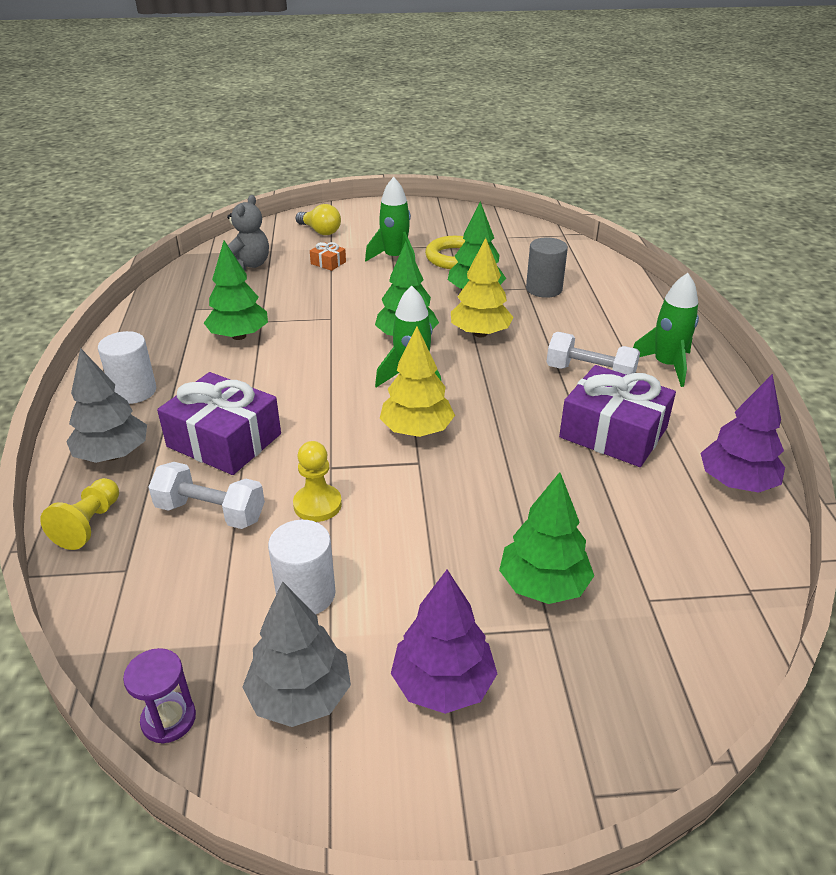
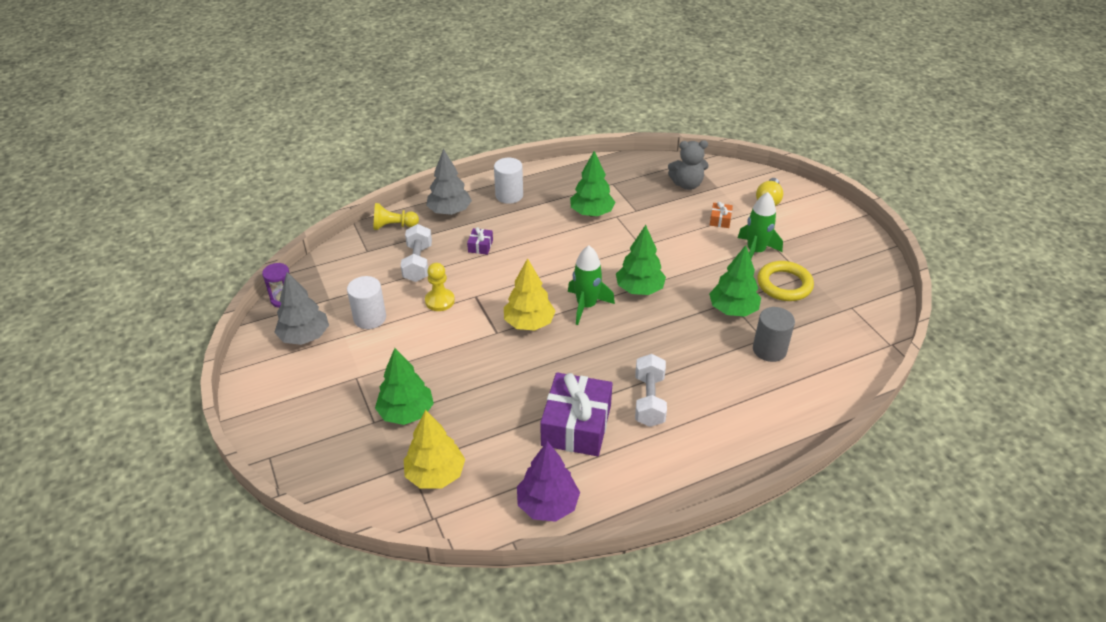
camera: 70 degrees right, 5 degrees up
purple gift [157,372,281,475] -> purple gift [467,227,493,255], size x0.43
purple tree [391,570,497,714] -> none
yellow tree [451,238,514,337] -> yellow tree moved to [404,410,465,489]
green rocket [633,273,699,387] -> none

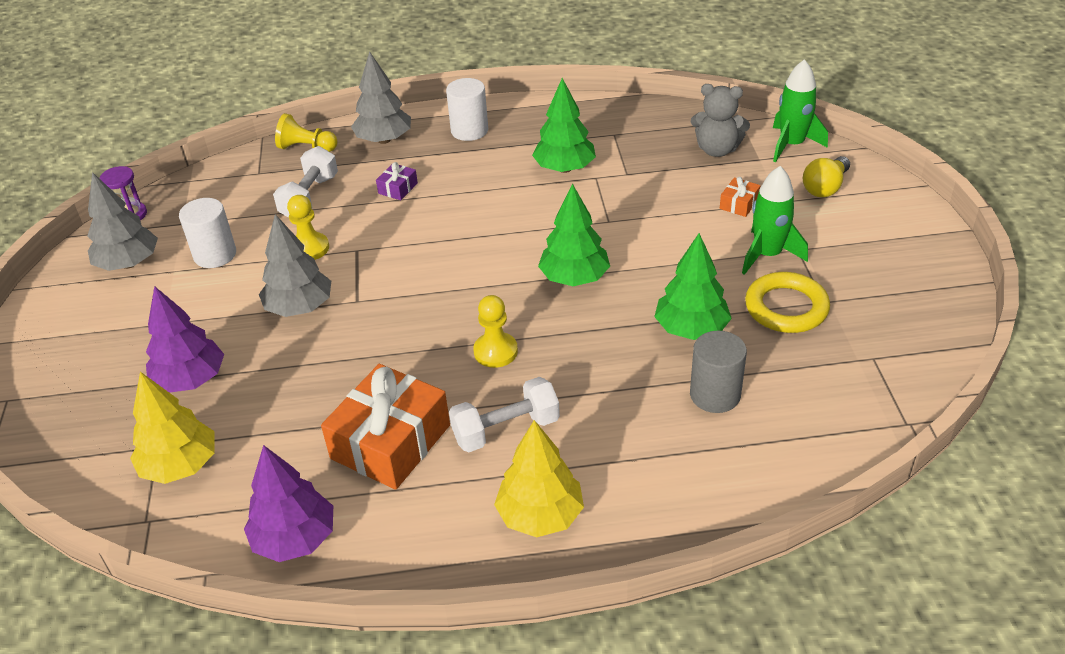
camera: 20 degrees right, 0 degrees up
green tree [375,348,434,425] -> purple tree [146,286,224,393]
yellow tree [504,258,555,331] -> yellow tree moved to [494,420,584,538]
purple gift [540,373,613,456] -> orange gift [321,364,450,490]
green rocket [568,246,615,325] -> green rocket moved to [773,59,828,162]
white dumbbell [635,354,667,427] -> white dumbbell turned 45 degrees clockwise [449,377,560,452]
none -> grey tree [259,214,331,317]
none -> yellow pawn [473,295,518,368]

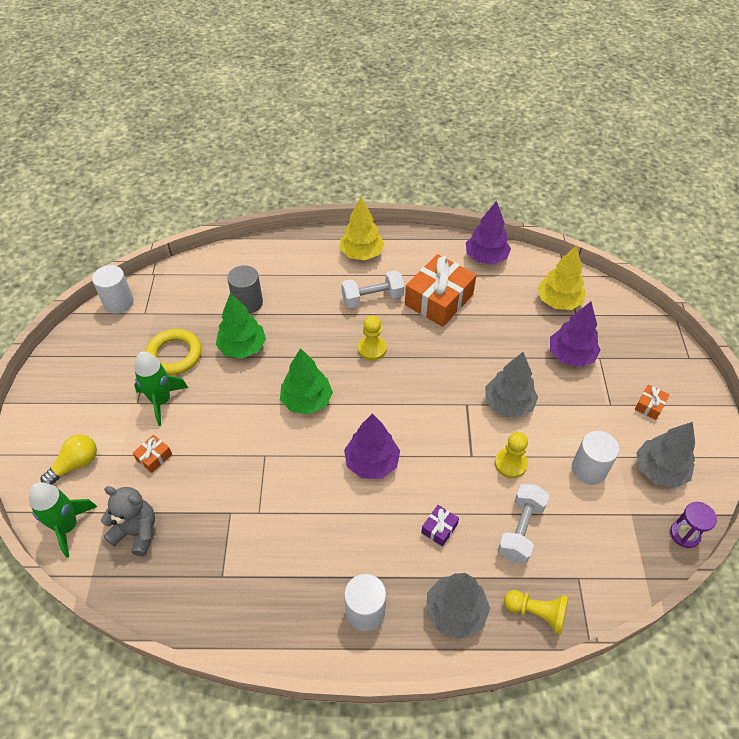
camera: 175 degrees left, 10 degrees up
green tree [532,78,596,173] -> none
none -> white cylinder [92,265,134,314]
none -> purple tree [344,413,400,479]
none -> orange gift [634,384,670,420]

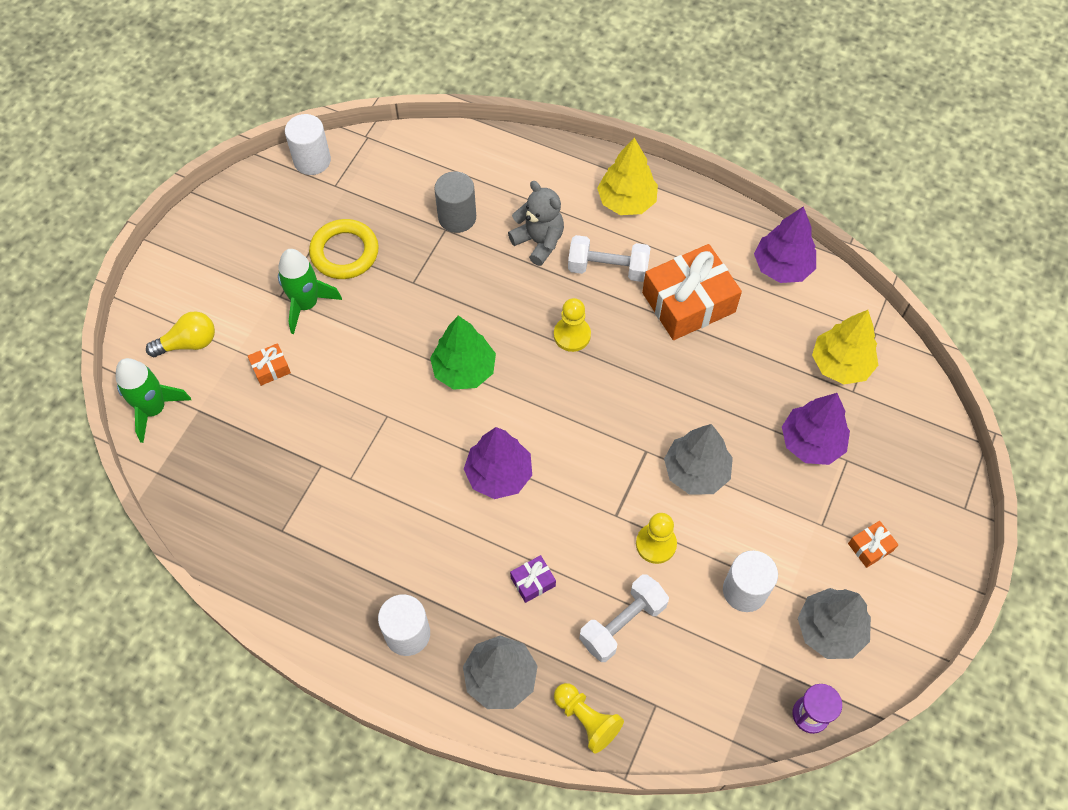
camera: 25 degrees right, 10 degrees up
grey teddy bear [101,486,155,556] -> grey teddy bear moved to [508,181,564,266]
green tree [216,293,266,359] -> none

